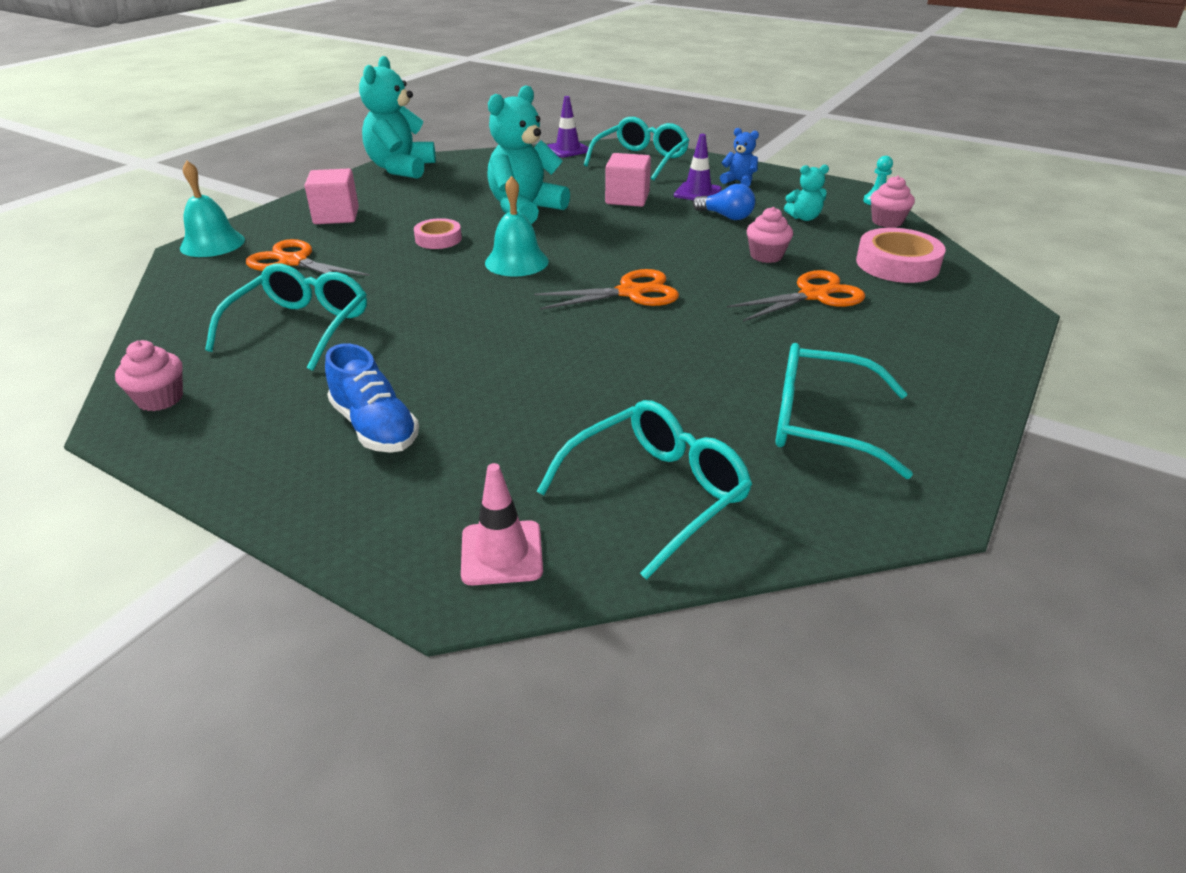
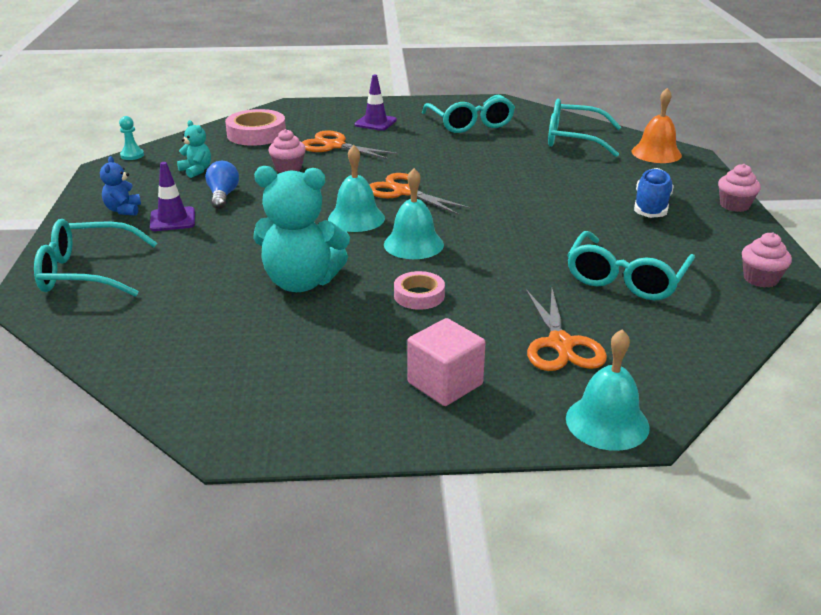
camera: 125 degrees left, 5 degrees down
turquoise glasses [205,264,367,371] -> turquoise glasses turned 45 degrees counterclockwise [567,231,695,300]
turquoise teddy bear [359,56,436,179] -> none
pink traffic cone [461,463,543,585] -> orange bell [632,88,682,163]
purple traffic cone [547,96,589,157] -> purple traffic cone moved to [354,75,397,131]
pink cube [605,153,651,207] -> none
pink cupcake [871,176,915,228] -> pink cupcake moved to [718,164,761,212]
none -> turquoise bell [328,145,385,232]

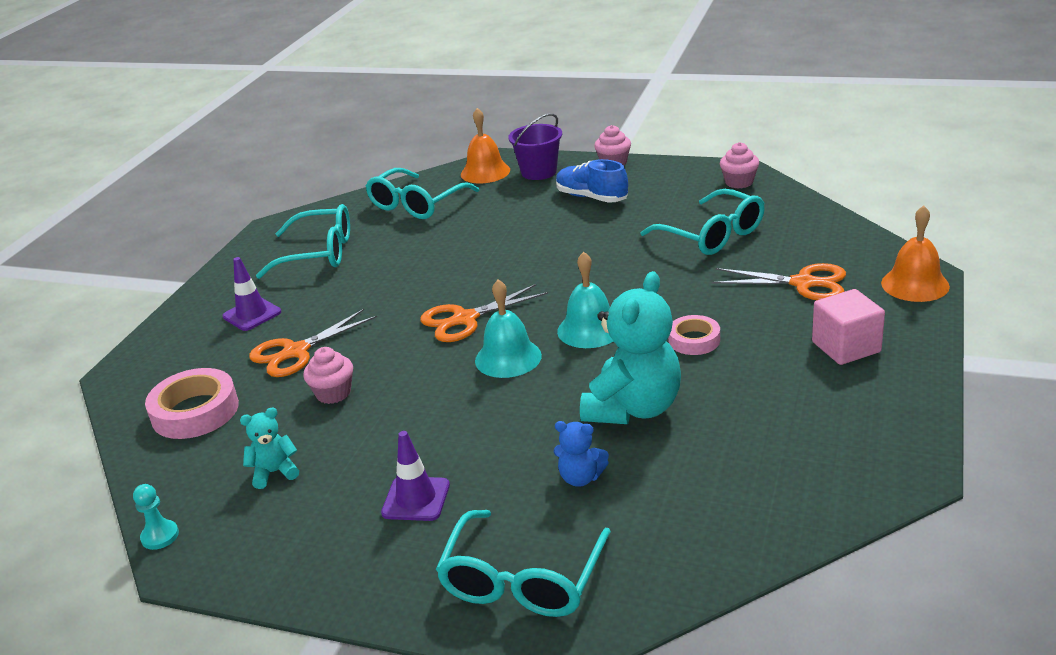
camera: 65 degrees left, 0 degrees up
blue teddy bear [100,156,141,216] -> blue teddy bear moved to [554,421,609,487]
blue light bulb [205,161,239,209] -> none
turquoise bell [566,329,650,451] -> orange bell [881,205,950,302]
none -> purple bucket [508,113,562,180]

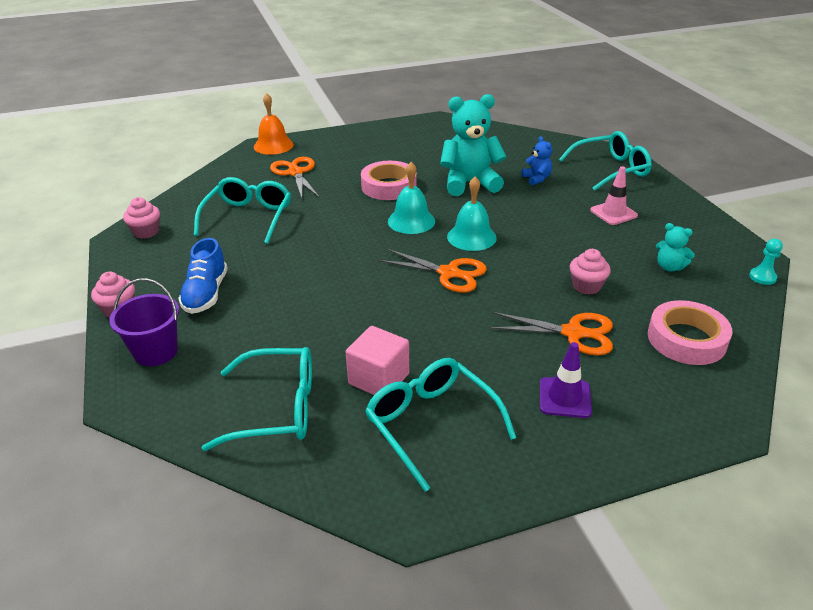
camera: 130 degrees left, 5 degrees up
purple traffic cone [381,431,450,521] -> pink traffic cone [590,167,638,225]
orange bell [461,108,510,183] -> none
pink tape [668,315,720,355] -> pink tape [361,161,417,200], size x1.65
pink cube [812,289,885,365] -> pink cube moved to [346,326,409,395]

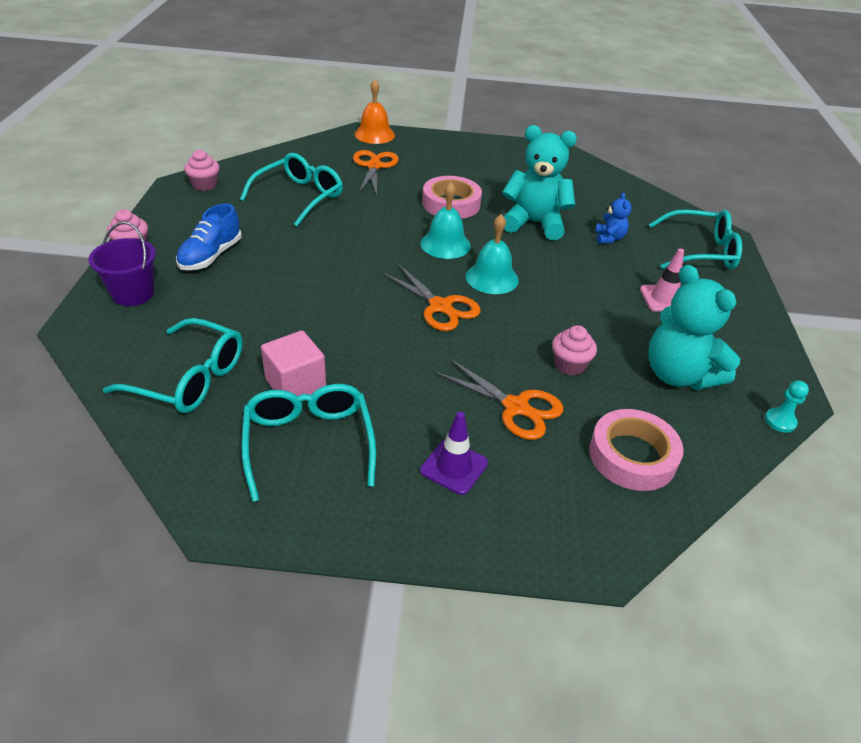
camera: 20 degrees right, 5 degrees up
turquoise teddy bear [656,223,695,272] -> turquoise teddy bear [648,264,740,390], size x2.08

